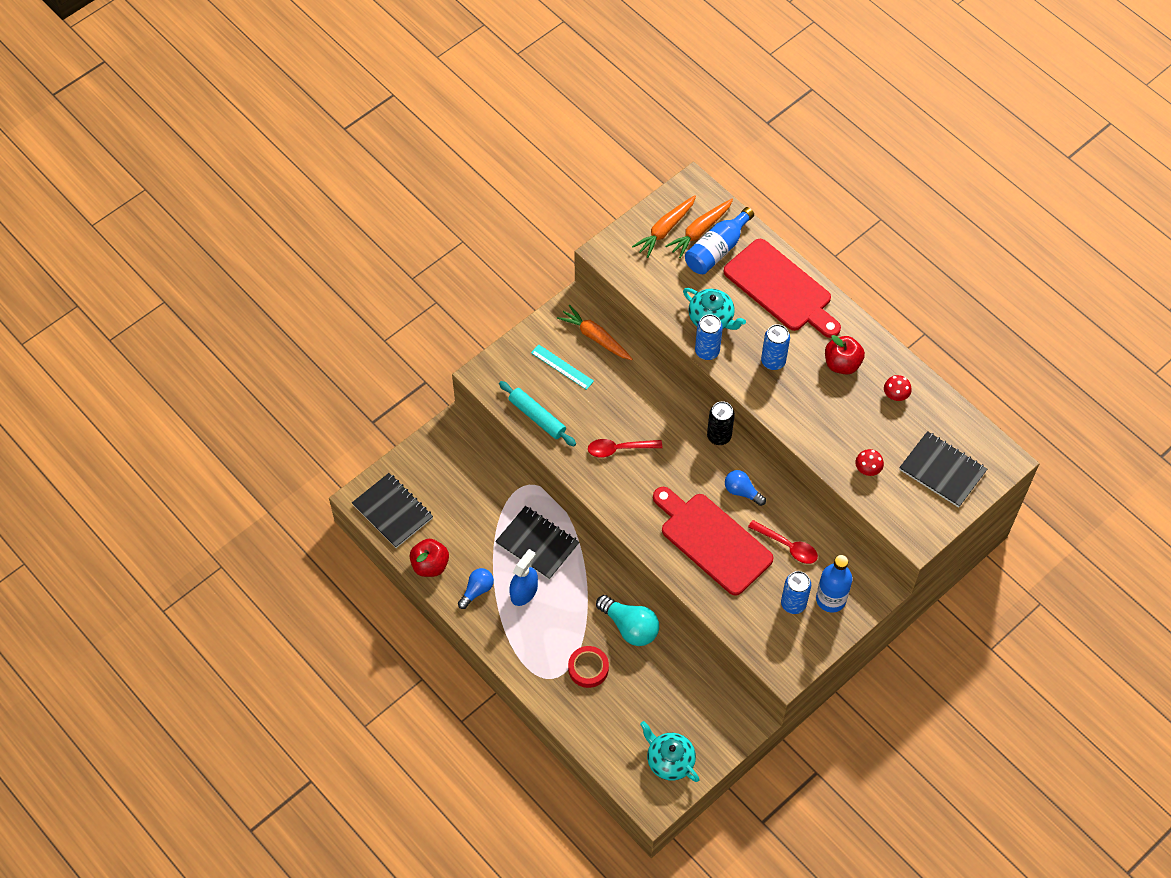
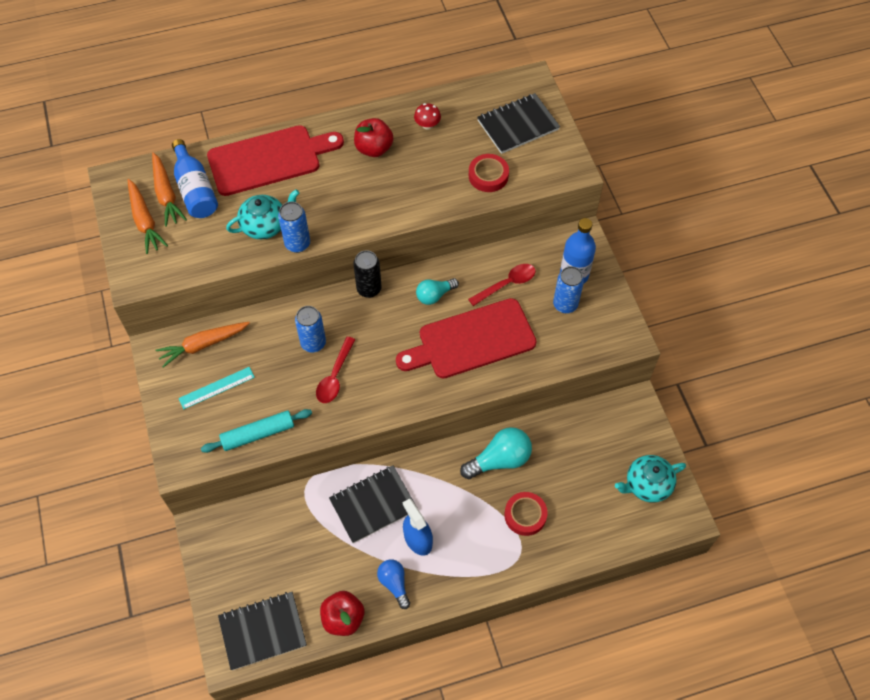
camera: 65 degrees left, 0 degrees up
blue light bulb [725,470,766,506] -> turquoise light bulb [416,278,459,305]
blue can [761,324,790,370] -> blue can moved to [295,306,326,352]
red mushroom [855,449,884,476] -> red tape [469,154,509,192]

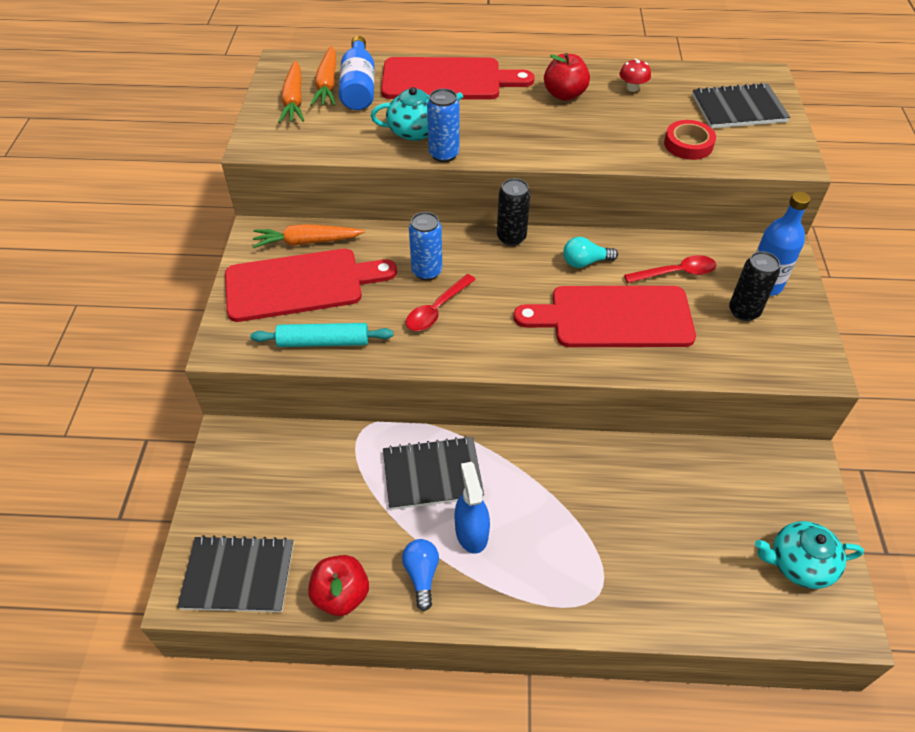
camera: 20 degrees right, 10 degrees down
turquoise ruler [178,367,255,409] -> red cutting board [225,249,397,322]
turquoise light bulb [460,427,532,479] -> none
red tape [504,492,547,536] -> none
blue can [553,266,584,313] -> black can [729,251,780,321]

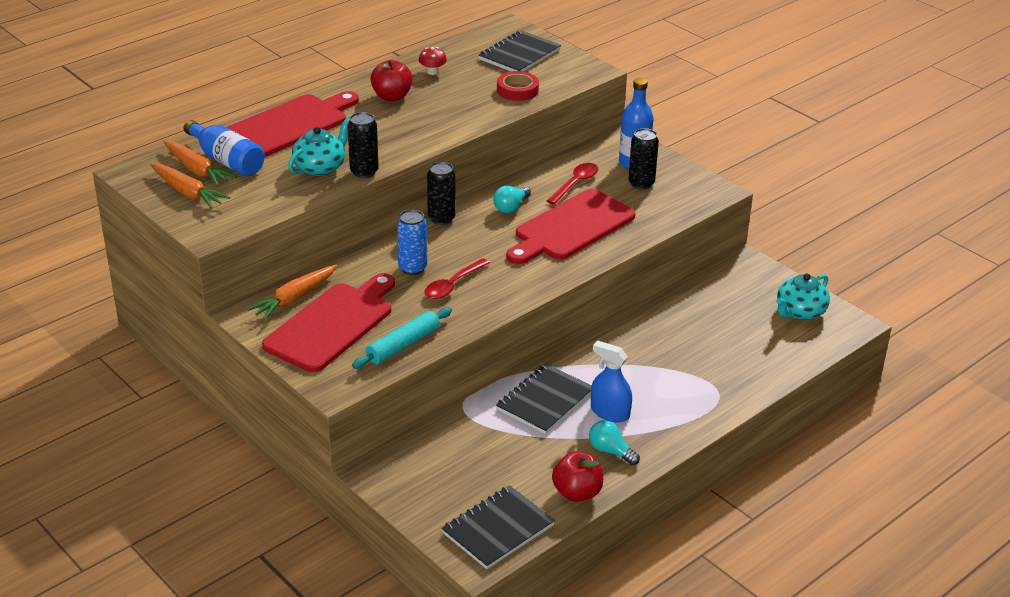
camera: 45 degrees left, 15 degrees down
blue light bulb [402,539,439,611] -> turquoise light bulb [589,420,640,465]
red spoon [406,274,476,331] -> red spoon turned 45 degrees clockwise [424,258,490,299]
blue can [427,88,460,162] -> black can [348,112,379,178]

